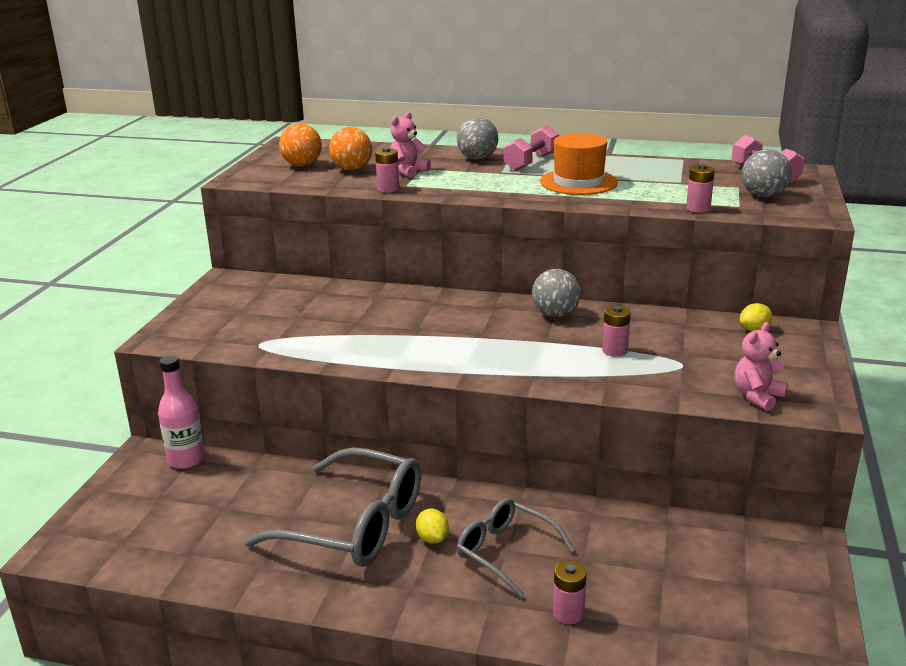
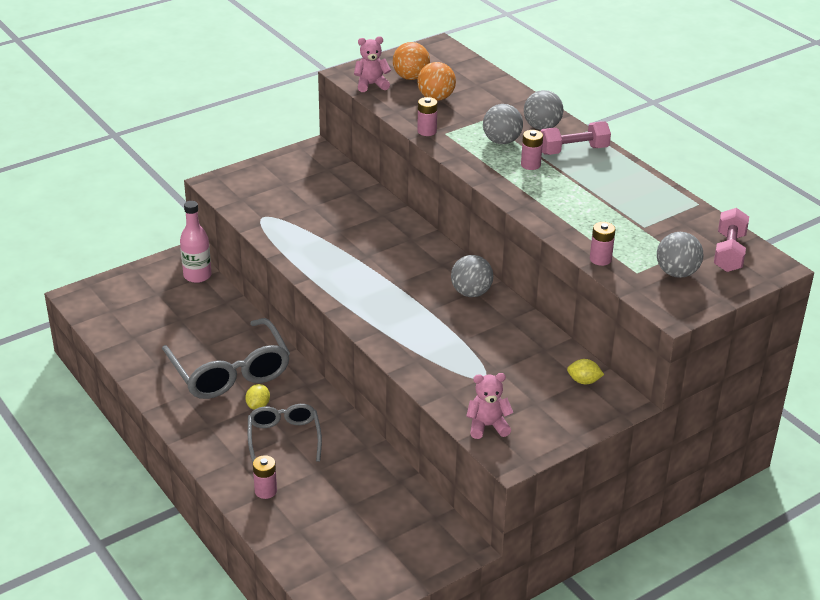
camera: 40 degrees right, 10 degrees up
pink teddy bear [390,112,431,178] -> pink teddy bear moved to [354,36,391,92]
orange hat [540,133,618,195] -> none
pink battery [602,306,631,357] -> pink battery moved to [521,130,543,170]
none -> grey ball [483,104,523,144]

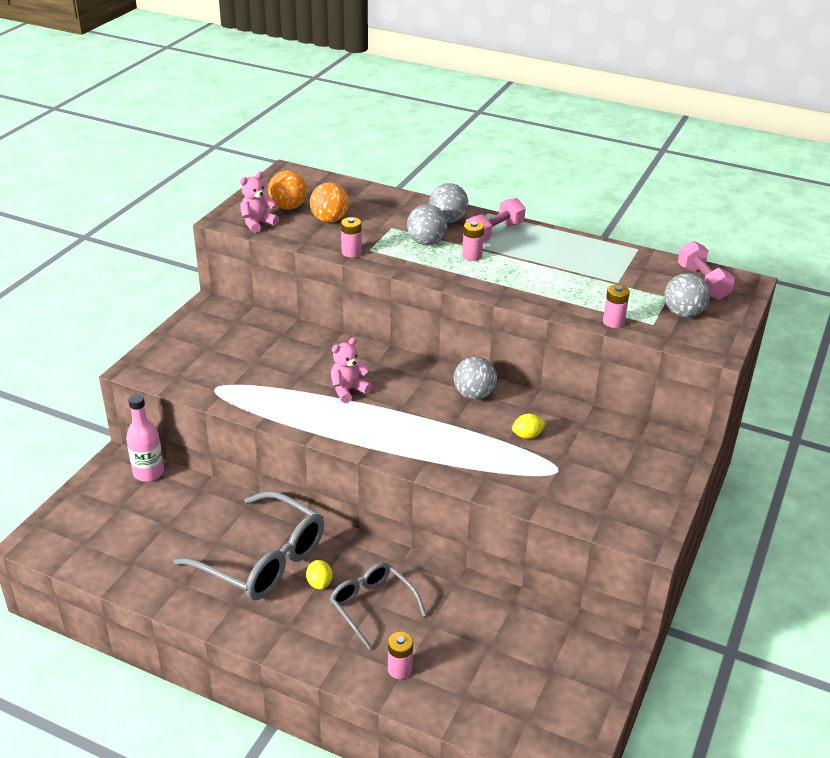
camera: 30 degrees left, 0 degrees up
pink teddy bear [466,373,513,439] -> pink teddy bear moved to [331,338,372,403]
yellow lemon [567,359,604,384] -> yellow lemon moved to [512,414,546,439]

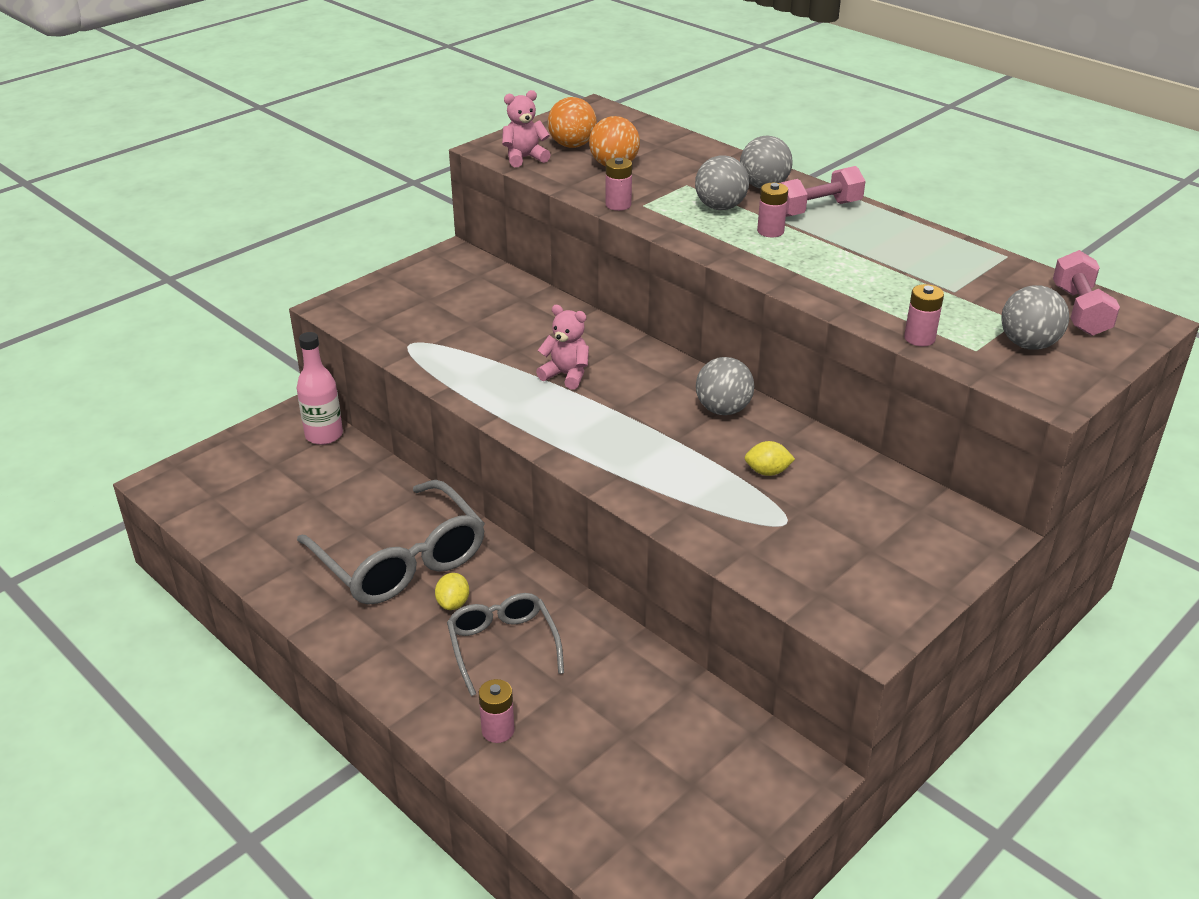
camera: 20 degrees right, 0 degrees up
pink teddy bear [331,338,372,403] -> pink teddy bear turned 45 degrees clockwise [536,305,589,390]

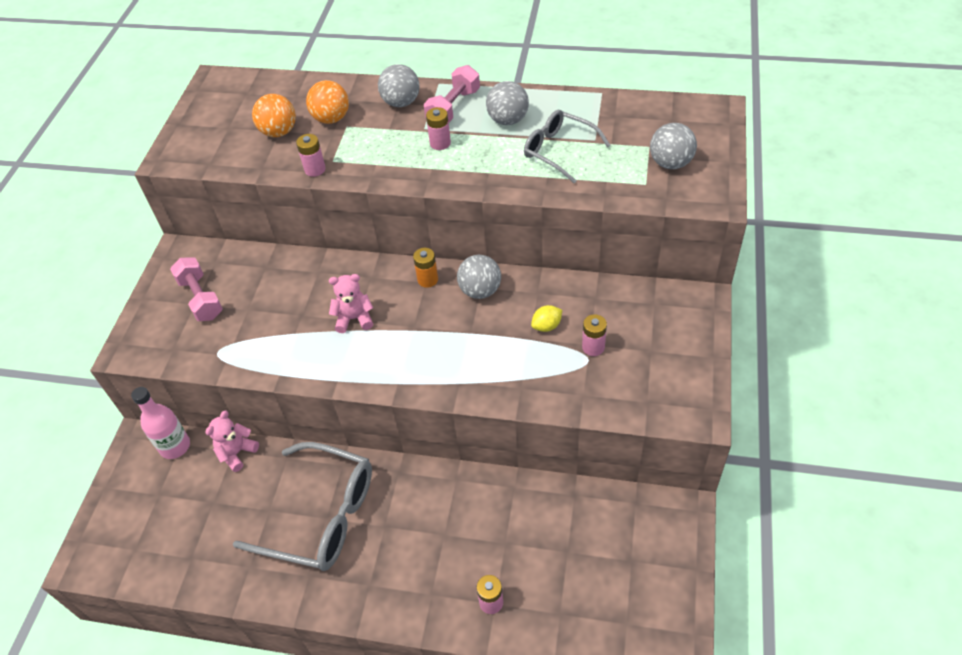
camera: 30 degrees left, 15 degrees up
yellow lemon [435,573,469,610] -> none
grey glasses [447,593,564,696] -> grey glasses moved to [524,110,610,183]
pink teddy bear [502,90,551,167] -> pink teddy bear moved to [205,411,259,472]
orange ball [548,97,597,148] -> orange ball moved to [306,80,349,124]
grey ball [695,155,749,210] -> grey ball moved to [486,81,529,125]
pink battery [904,284,944,346] -> pink battery moved to [582,314,607,356]
pink dumbbell [1053,250,1120,336] -> pink dumbbell moved to [170,257,223,321]
none -> orange battery [413,248,438,288]

